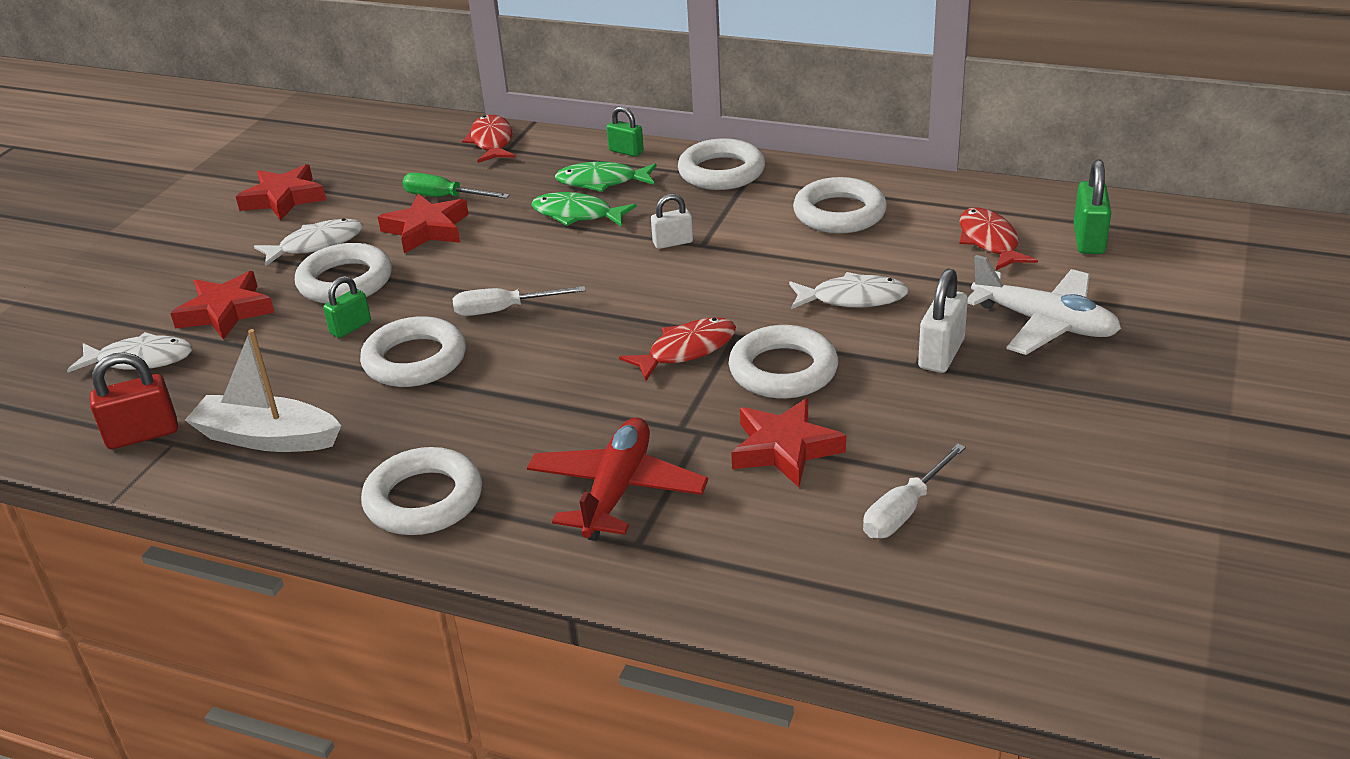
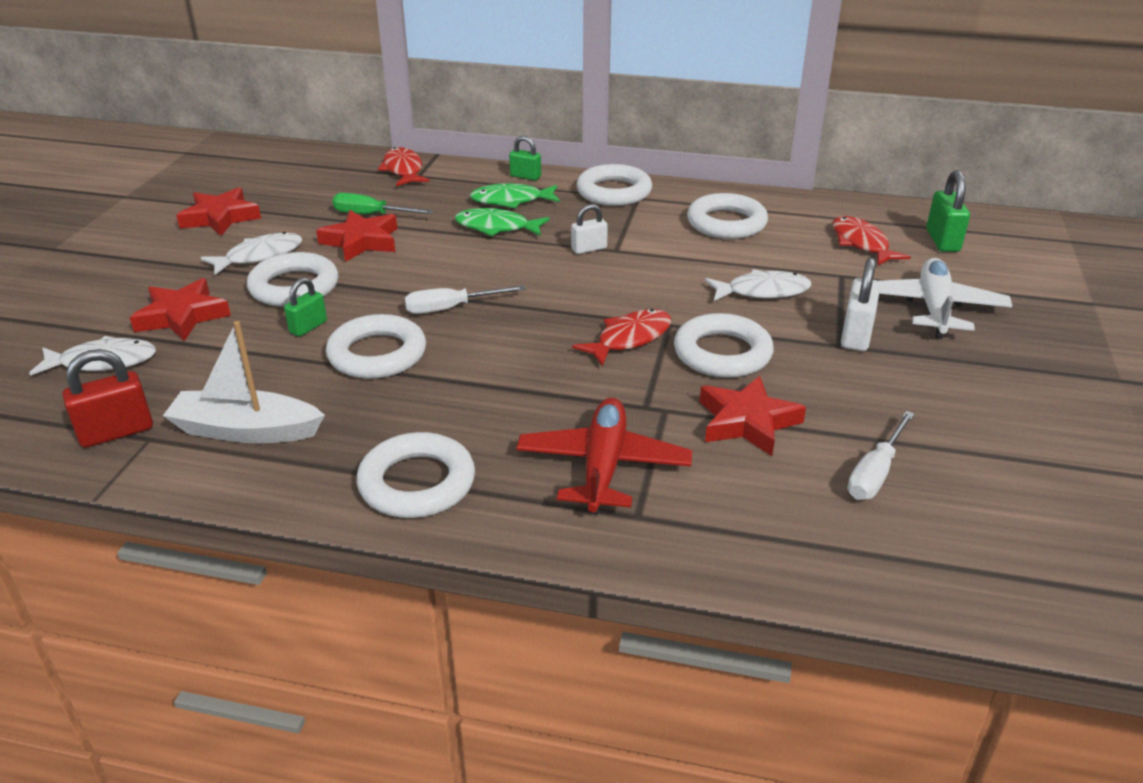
camera: 10 degrees left, 0 degrees up
white plane [967,255,1121,355] -> white plane turned 105 degrees counterclockwise [878,258,1012,339]

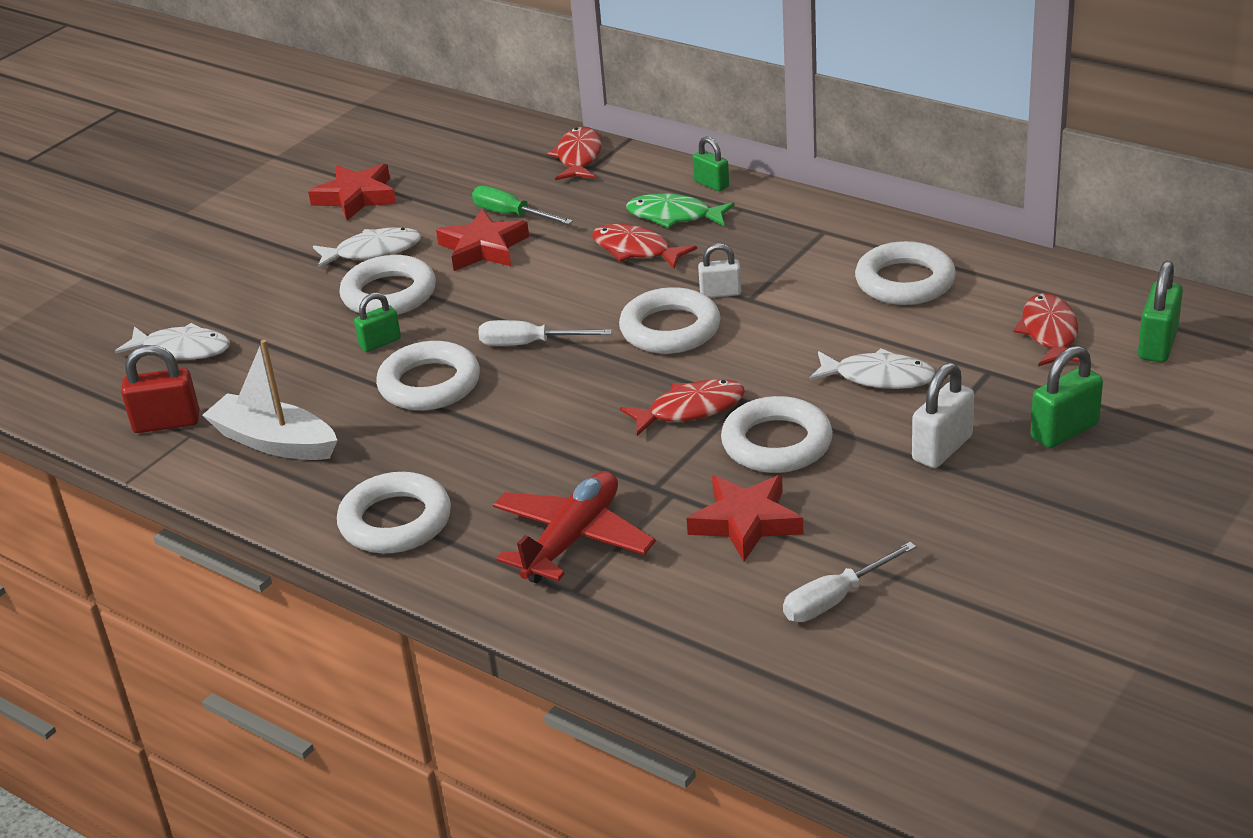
camera: 25 degrees right, 0 degrees up
red star [129,278,231,341] -> none
green fish [455,208,549,236] -> red fish [592,224,697,269]
white ring [576,164,652,206] -> white ring moved to [619,287,721,354]
white plane [878,258,1012,339] -> green padlock [1031,346,1103,448]

